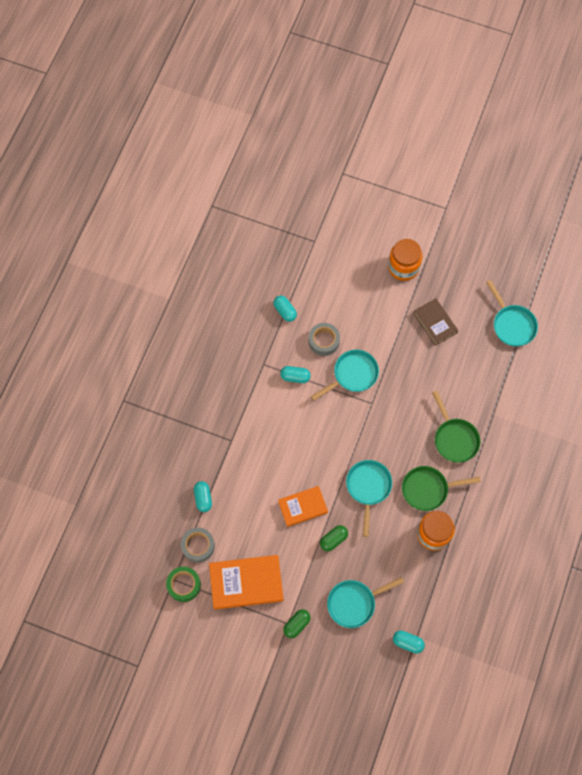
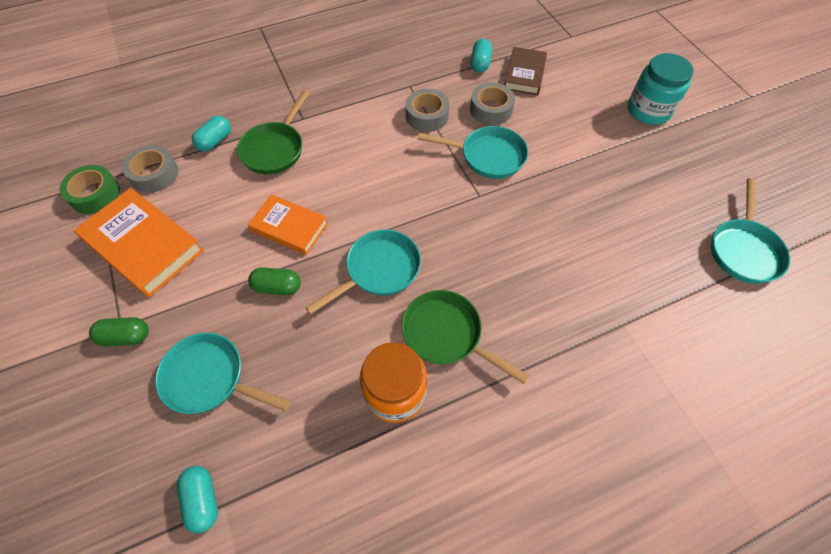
camera: 45 degrees right, 10 degrees down
turquoise capsule [280,366,311,383] -> grey tape [405,89,449,132]
orange jar [388,239,422,281] -> turquoise jar [628,53,694,125]
brown book [414,298,458,346] -> brown book moved to [505,47,547,95]
green pan [432,391,480,463] -> green pan moved to [237,90,309,175]

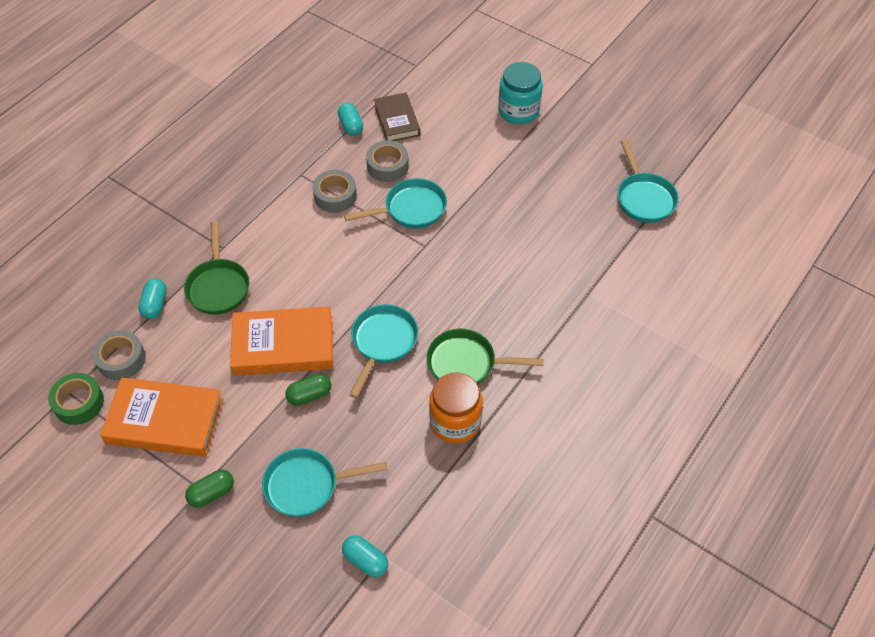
camera: 30 degrees left, 5 degrees down
orange book [248,194,328,255] -> orange book [230,306,333,376], size x1.58

